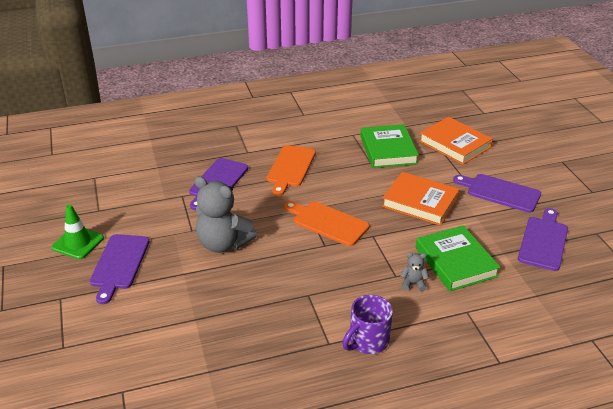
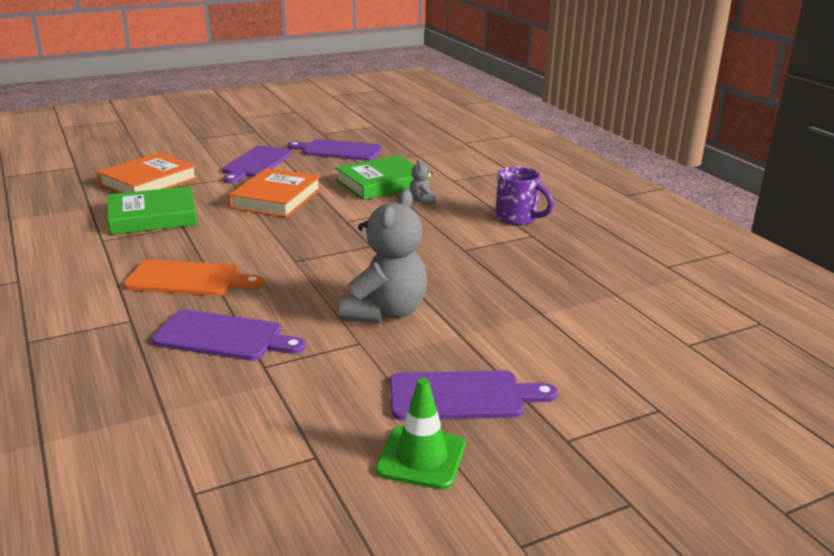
camera: 100 degrees left, 10 degrees down
orange cutting board [284,201,369,246] -> none

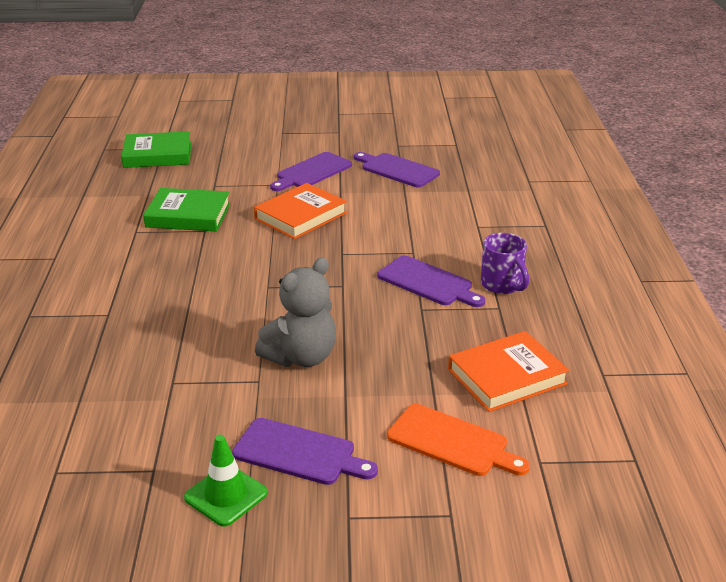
camera: 25 degrees right, 5 degrees up
orange book [97,152,198,193] -> orange book moved to [448,331,570,412]
orange cutting board [123,260,263,296] -> orange cutting board moved to [387,404,530,476]
purple cutting board [152,310,306,361] -> purple cutting board moved to [377,255,485,307]
green book [335,155,428,200] -> green book moved to [121,131,191,168]
grey teddy bear [409,159,436,204] -> none

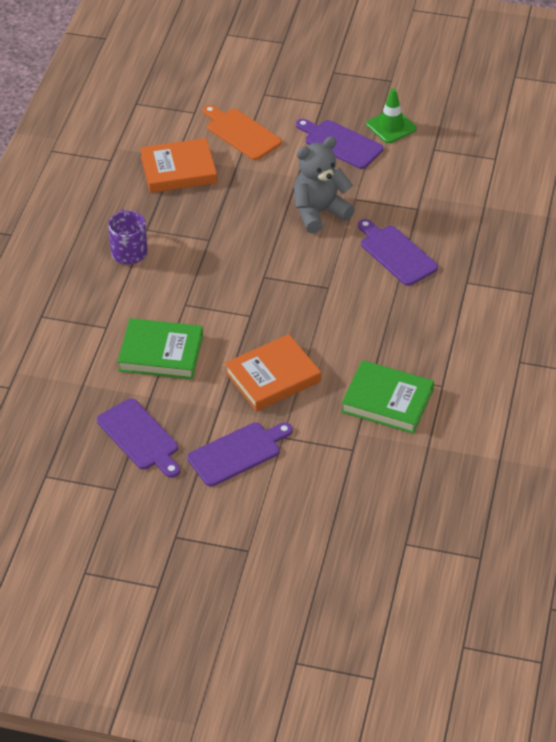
camera: 165 degrees left, 15 degrees up
green book [121,131,191,168] -> green book moved to [118,318,203,379]
purple cutting board [377,255,485,307] -> purple cutting board moved to [358,219,438,286]

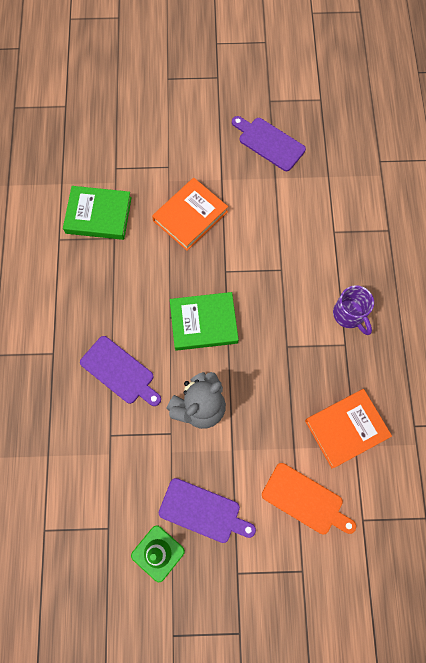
camera: 165 degrees right, 25 degrees up
green book [118,318,203,379] -> green book moved to [170,292,239,351]
purple cutting board [187,422,293,487] -> none

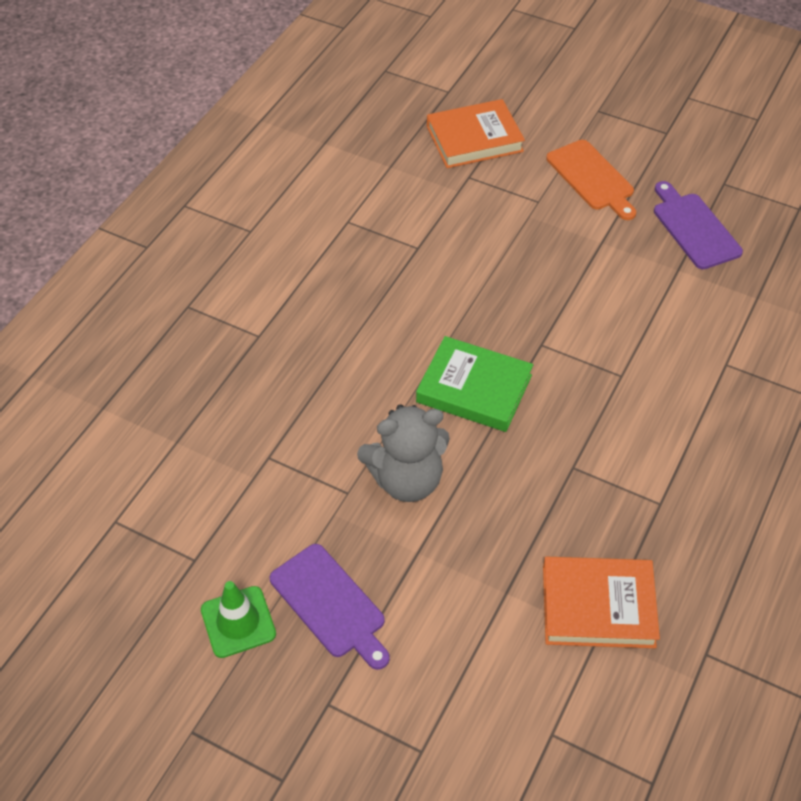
camera: 30 degrees right, 20 degrees down
green book [63,186,132,240] -> none
purple cutting board [80,336,161,406] -> none
orange book [152,178,228,251] -> orange book moved to [427,99,525,168]
orange cutting board [262,463,356,534] -> orange cutting board moved to [546,140,636,220]
purple mug [333,285,374,335] -> none

